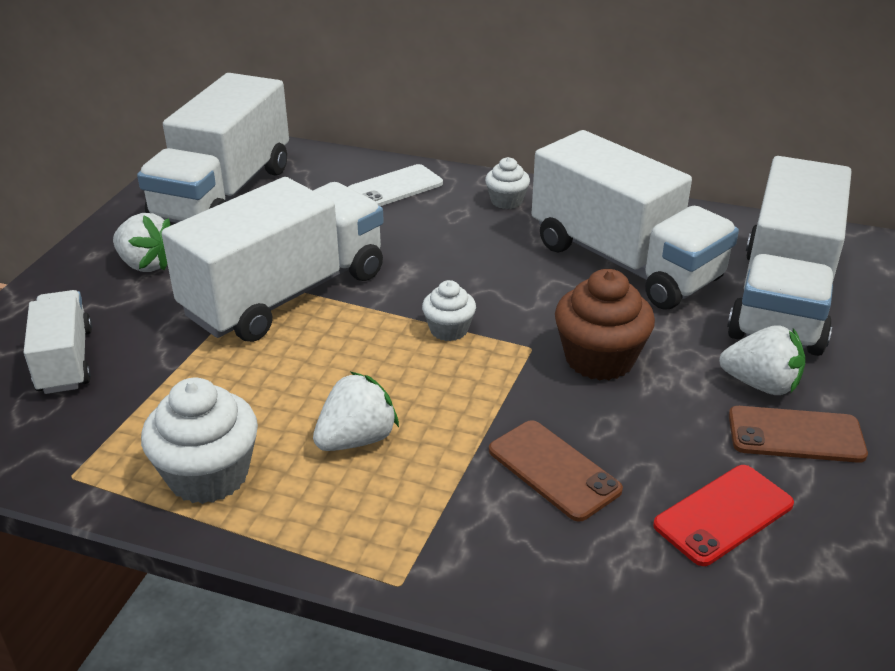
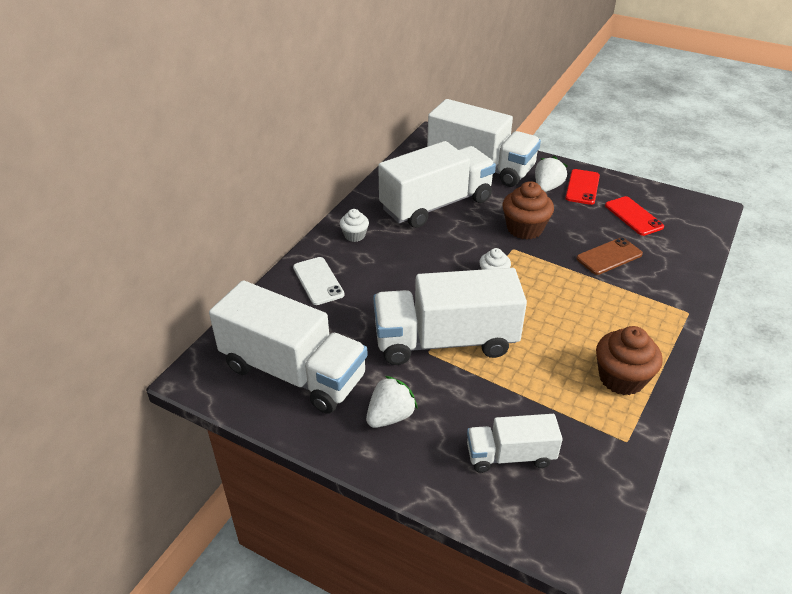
camera: 80 degrees left, 5 degrees up
white cupcake [141,377,258,504] -> brown cupcake [596,326,663,395]
white truck [162,177,384,342] -> white truck turned 60 degrees counterclockwise [373,268,527,365]
white strawberry [313,372,399,451] -> none
brown phone [729,406,868,463] -> red phone [565,169,600,205]

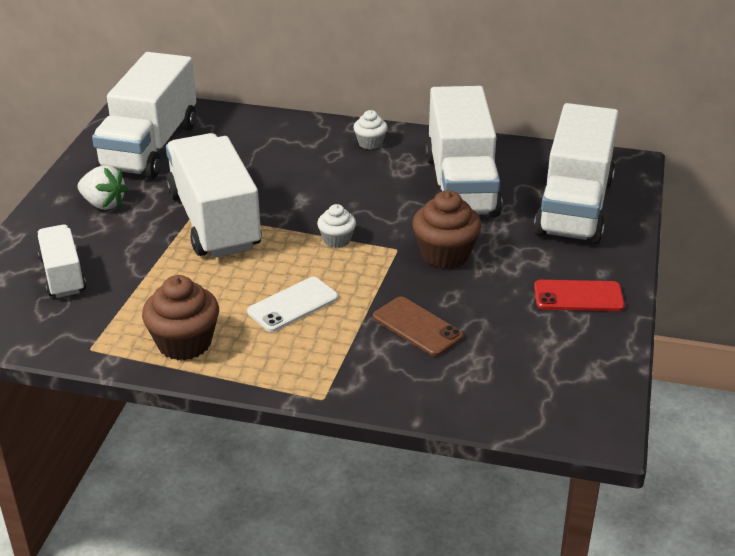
camera: 75 degrees right, 5 degrees down
white phone [293,257,344,305] -> white phone moved to [247,277,338,332]
white truck [378,141,496,228] -> white truck turned 45 degrees clockwise [425,86,502,217]
white strawberry [535,156,567,192] -> none
red phone [605,196,664,236] -> none

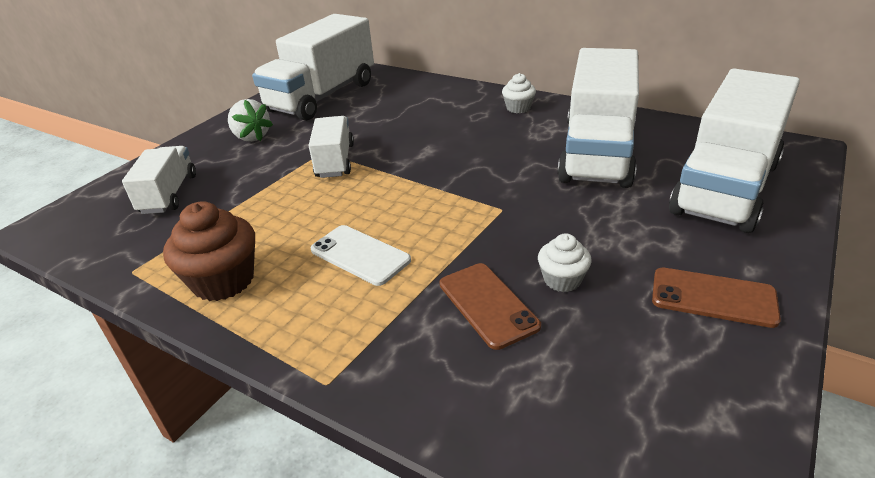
camera: 20 degrees right, 0 degrees up
white truck [166,133,262,258] -> white truck [309,116,354,178], size x0.53
white phone [247,277,338,332] -> white phone turned 60 degrees clockwise [310,225,411,286]
white cupcake [317,204,356,248] -> white cupcake moved to [538,233,592,292]
brown cupcake [412,190,482,269] -> none
red phone [534,280,625,311] -> brown phone [652,268,781,328]

